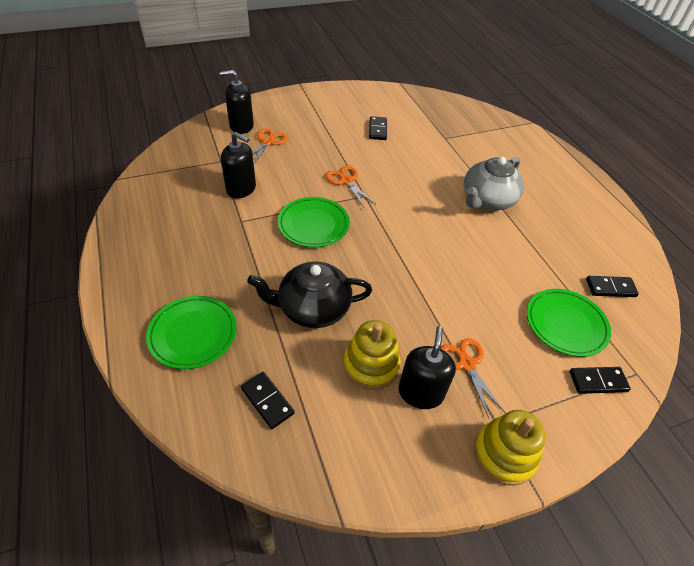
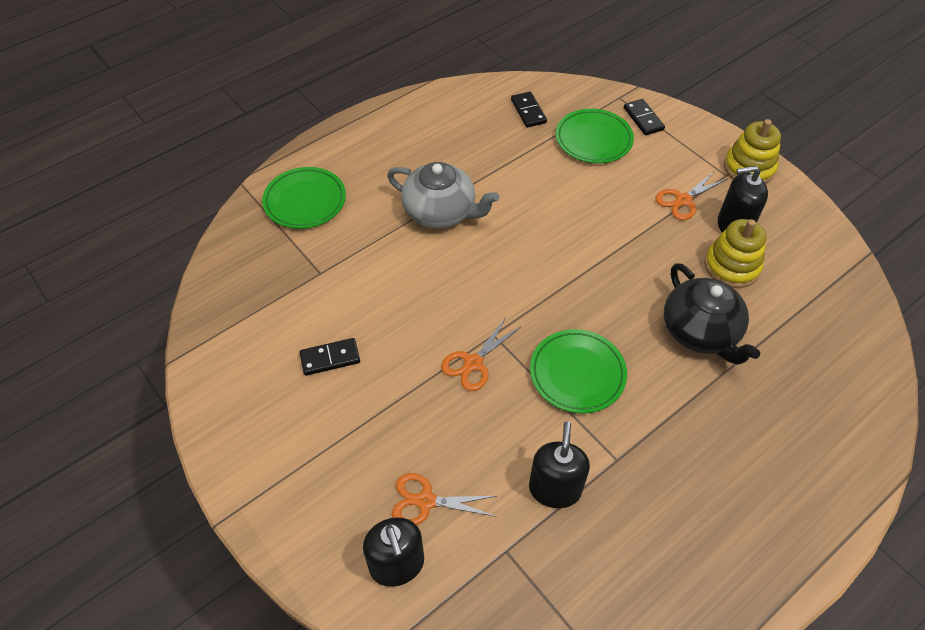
camera: 105 degrees left, 5 degrees up
green plate [146,296,237,369] -> green plate moved to [262,167,346,229]
black domino [241,372,295,429] -> none

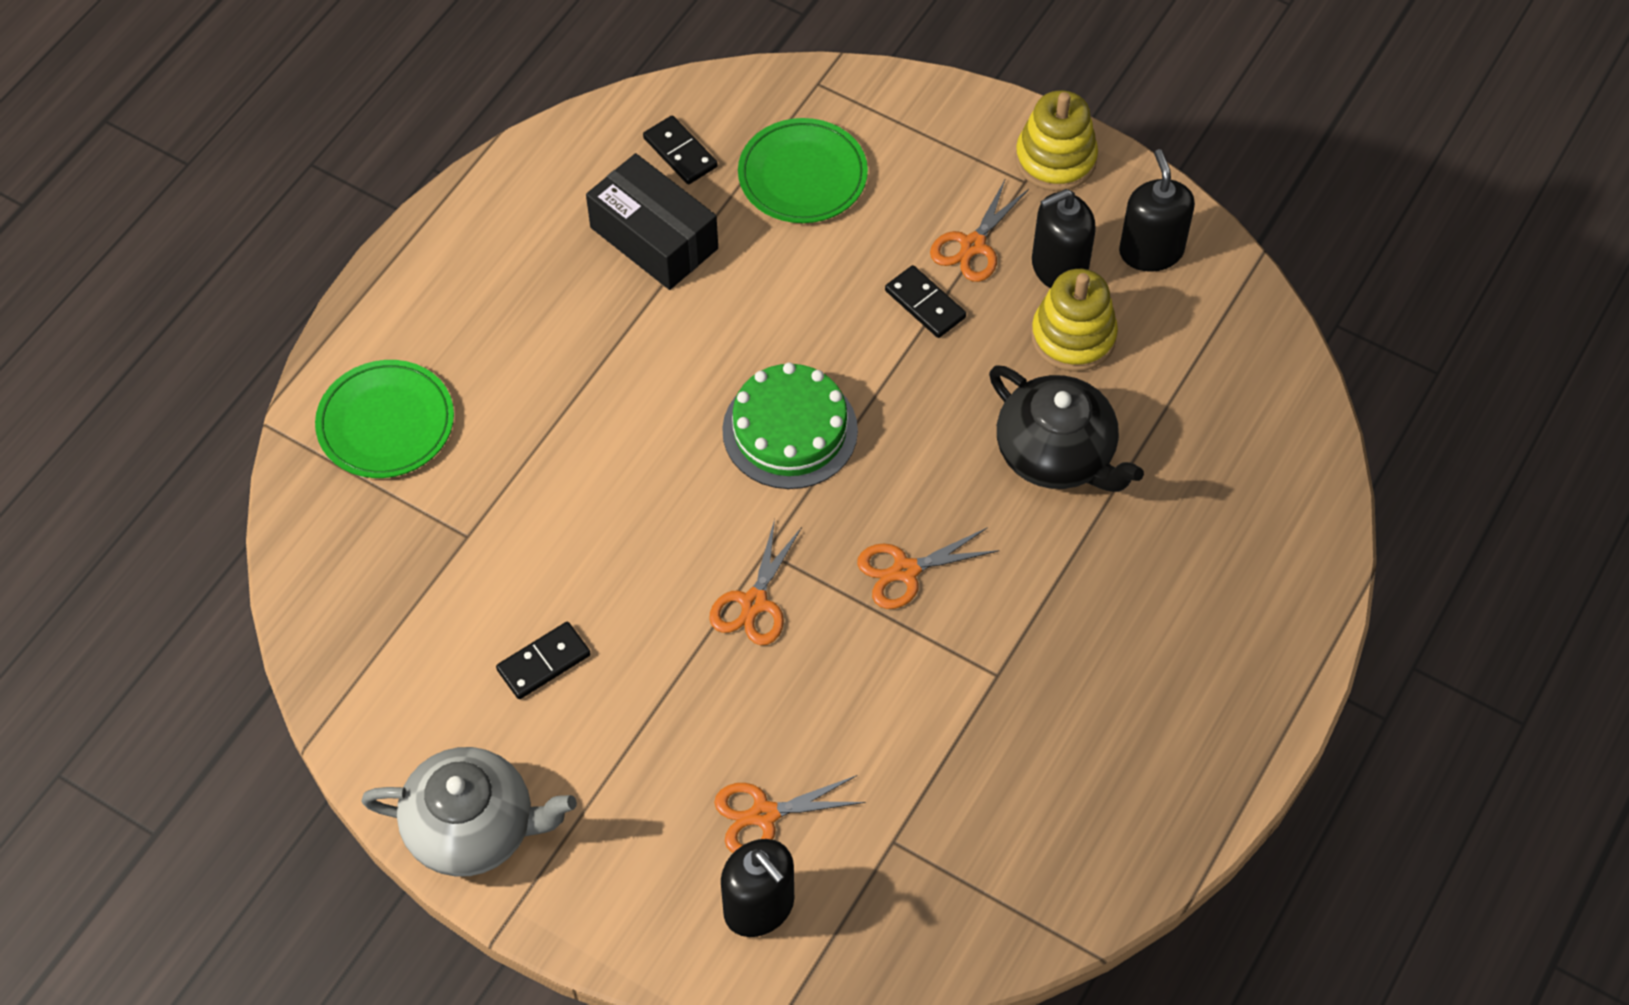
camera: 20 degrees left, 5 degrees up
grey teapot [387,162,499,228] -> grey teapot moved to [361,747,577,877]
black soap dispenser [529,421,590,508] -> black soap dispenser moved to [1119,149,1195,272]
green plate [530,329,627,413] -> orange scissors [857,527,999,609]
black domino [624,99,665,135] -> black domino moved to [885,265,966,338]
none -> black box [586,153,718,290]
none -> green cake [722,362,858,489]

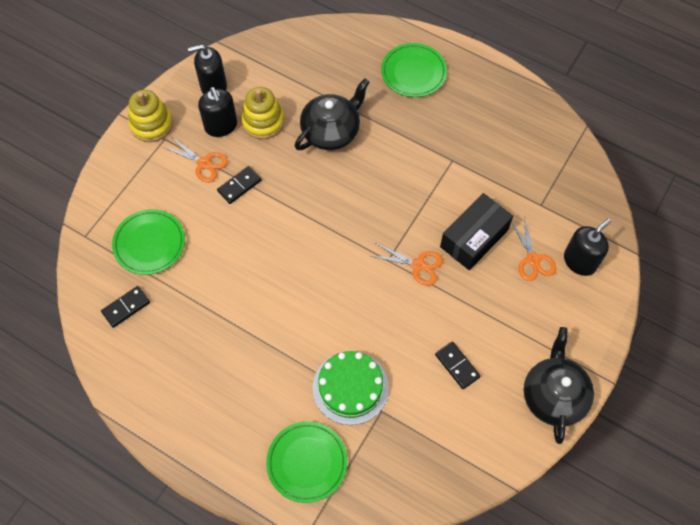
camera: 90 degrees left, 5 degrees up
grey teapot [361,747,577,877] -> black teapot [523,327,594,444]
black box [586,153,718,290] -> black box moved to [440,193,513,270]
green cake [722,362,858,489] -> green cake moved to [313,351,389,425]
orange scissors [857,527,999,609] -> none
none -> green plate [381,43,447,97]

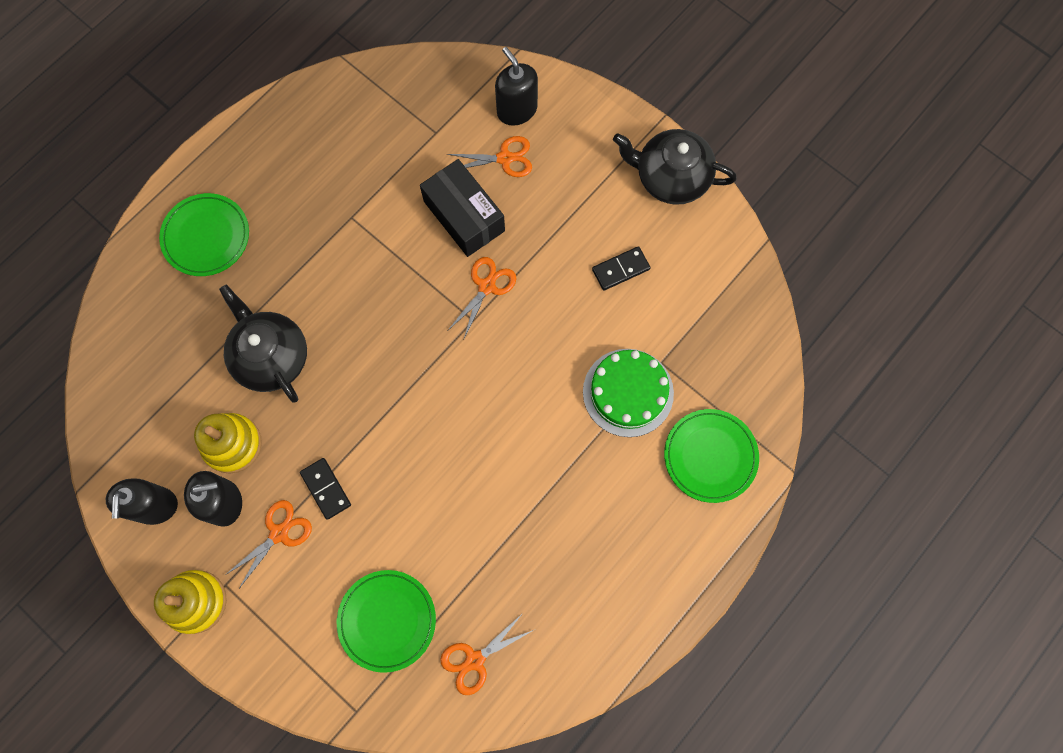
camera: 80 degrees left, 10 degrees up
black domino [101,286,150,328] -> orange scissors [440,612,534,695]

